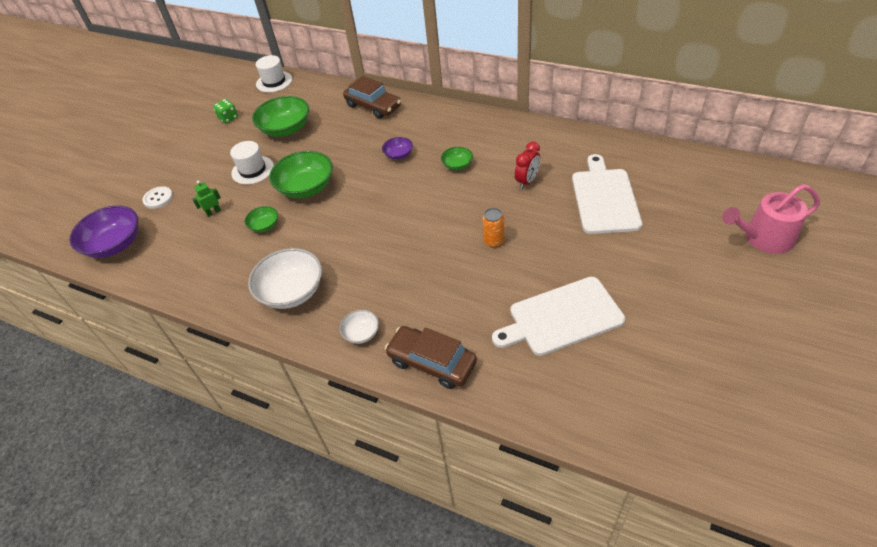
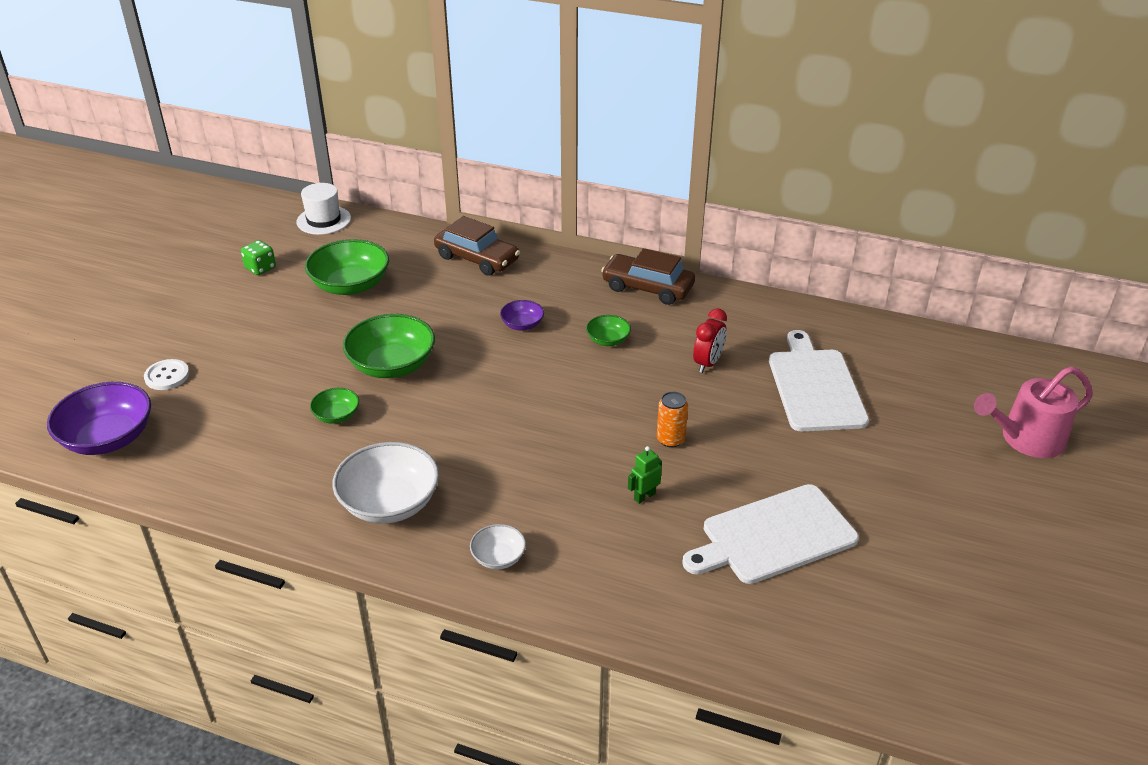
camera: 10 degrees left, 10 degrees down
green robot [192,180,221,217] -> green robot moved to [628,446,662,504]
white hat [230,141,274,185] -> none
brown car [385,326,477,389] -> brown car moved to [601,248,695,305]

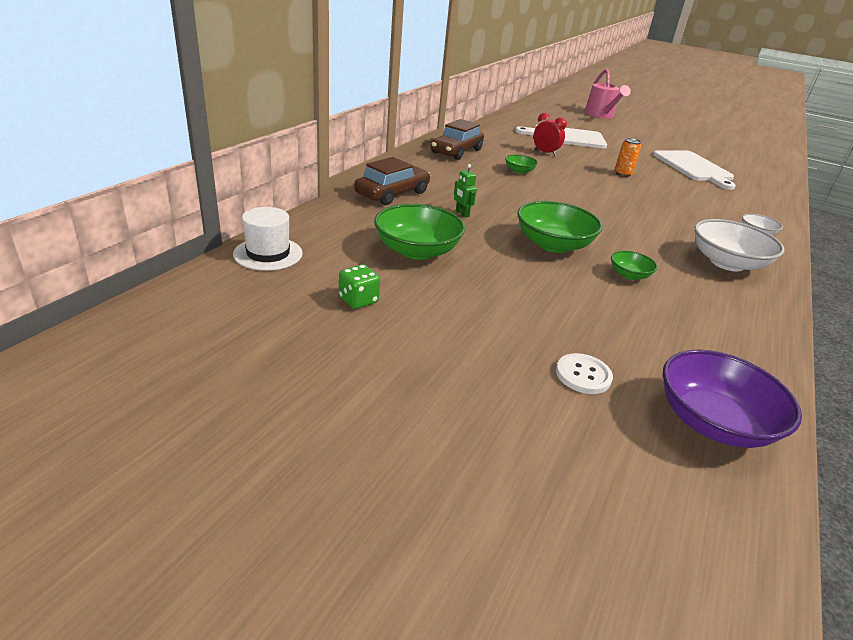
camera: 85 degrees left, 5 degrees down
purple bowl [500,300,544,330] -> none
green robot [628,446,662,504] -> green robot moved to [454,164,477,218]

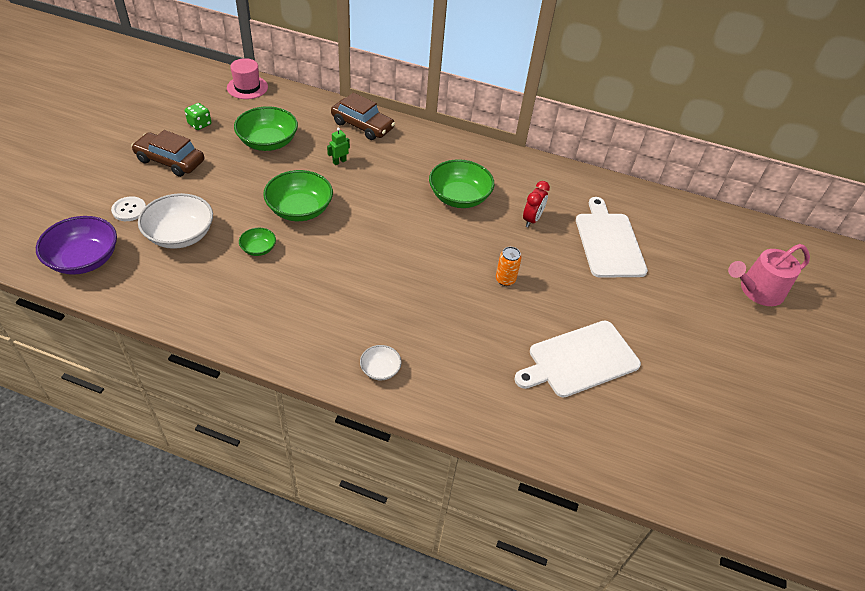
camera: 80 degrees right, 15 degrees up
white hat [233,207,303,271] -> pink hat [227,58,268,99]
brown car [431,119,484,160] -> brown car moved to [131,130,204,177]
green bowl [505,155,538,174] -> green bowl [429,159,494,208], size x1.96
white bowl [694,219,785,272] -> white bowl moved to [138,193,213,249]

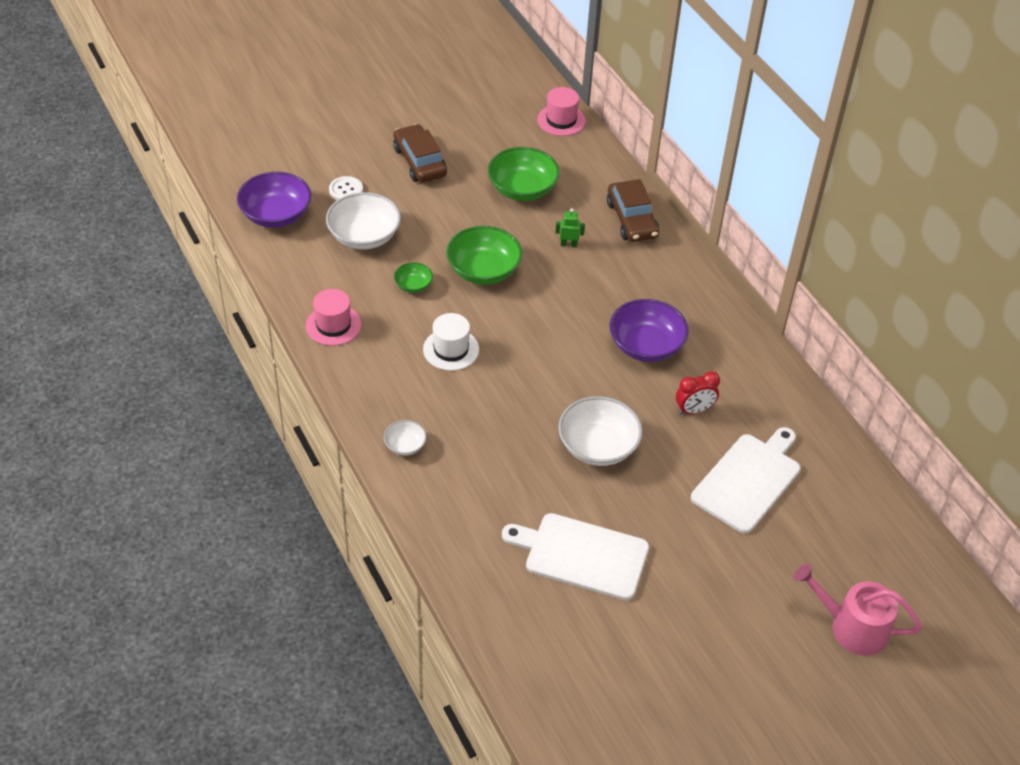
camera: 45 degrees right, 0 degrees up
green dice [185,103,211,130] -> none
green bowl [429,159,494,208] -> purple bowl [609,299,689,362]
orange can [496,247,522,286] -> white bowl [558,396,642,466]
none -> pink hat [306,289,361,346]
none -> white hat [423,313,479,371]

